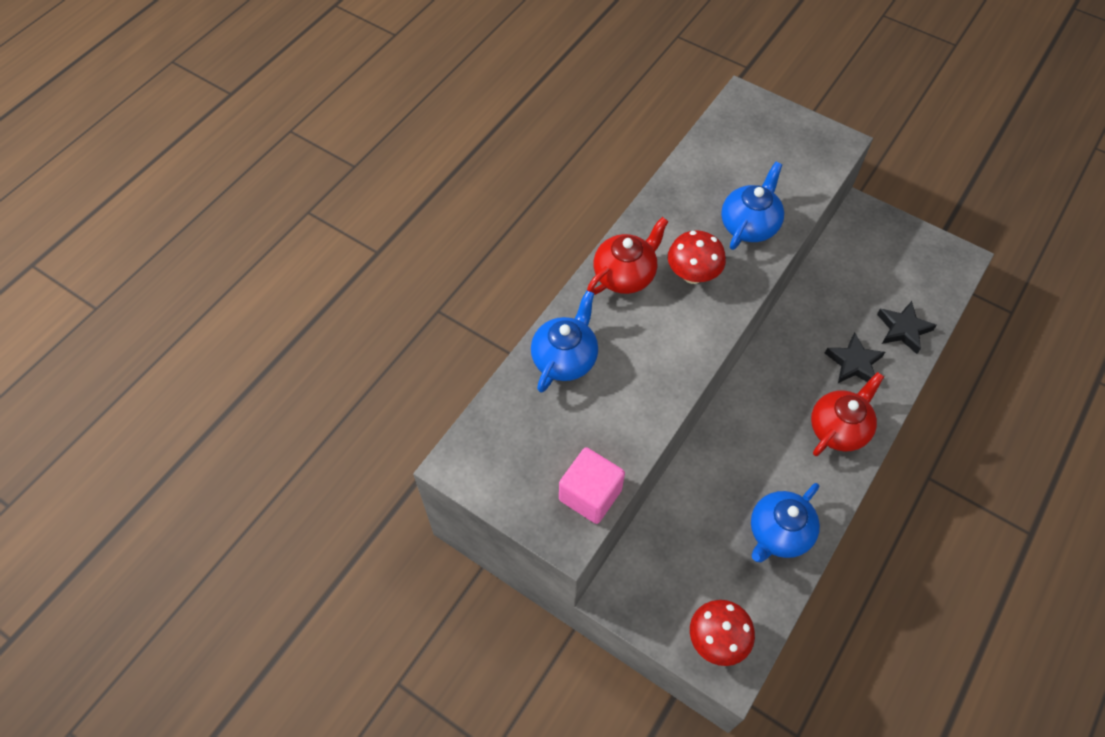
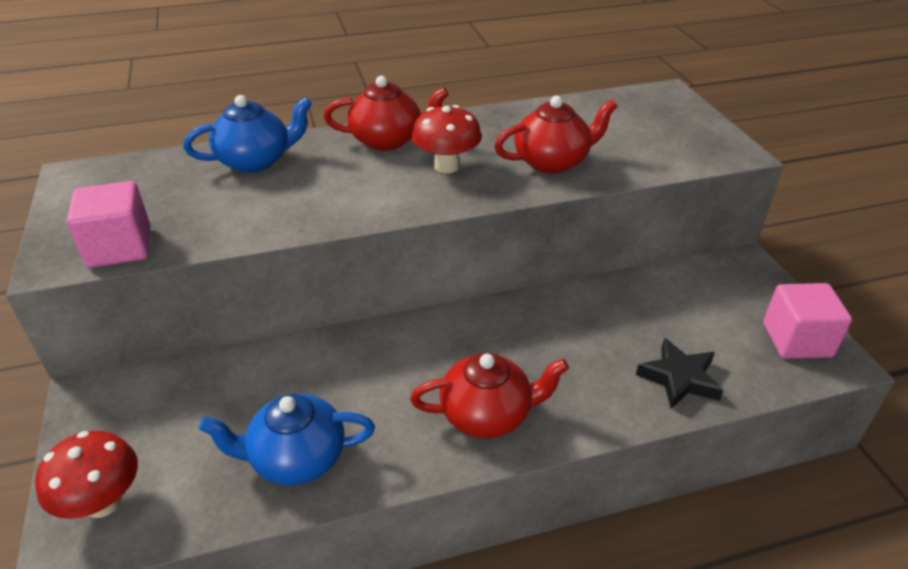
camera: 40 degrees right, 20 degrees down
blue teapot [721,162,784,250] -> red teapot [495,96,618,174]
black star [825,332,885,383] -> none
none -> pink cube [763,283,852,359]

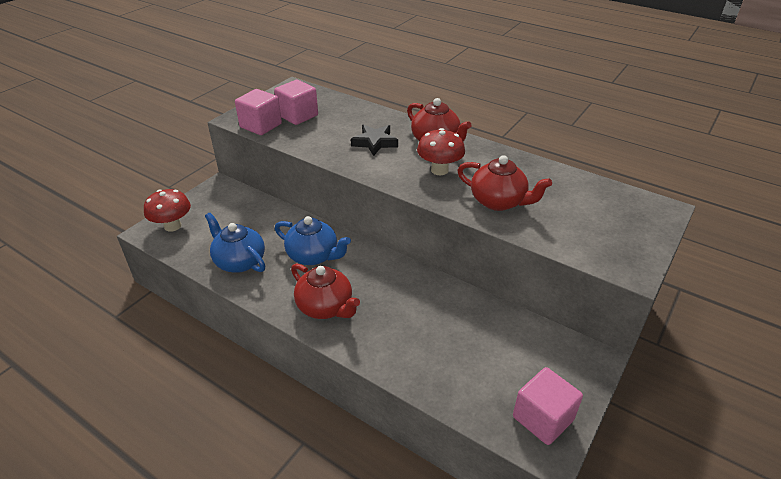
camera: 50 degrees right, 0 degrees up
blue teapot [183,95,312,173] -> blue teapot moved to [275,216,351,265]
black star [636,338,724,409] -> black star moved to [351,125,398,156]
none -> pink cube [274,80,318,125]

